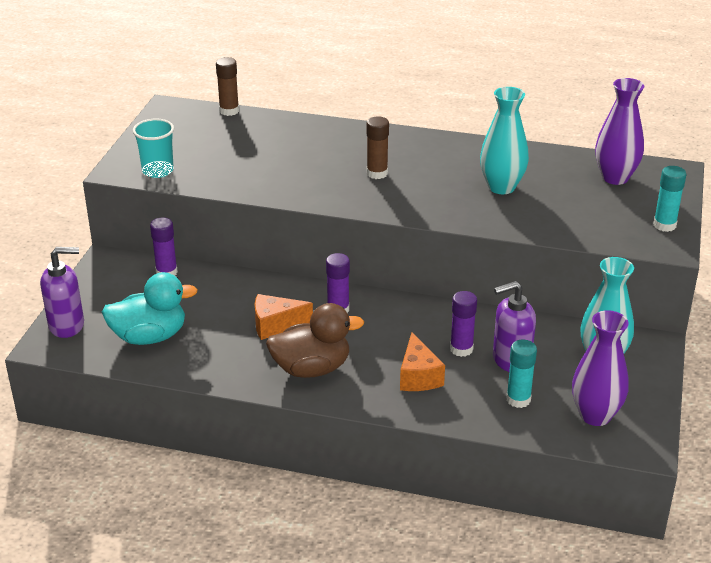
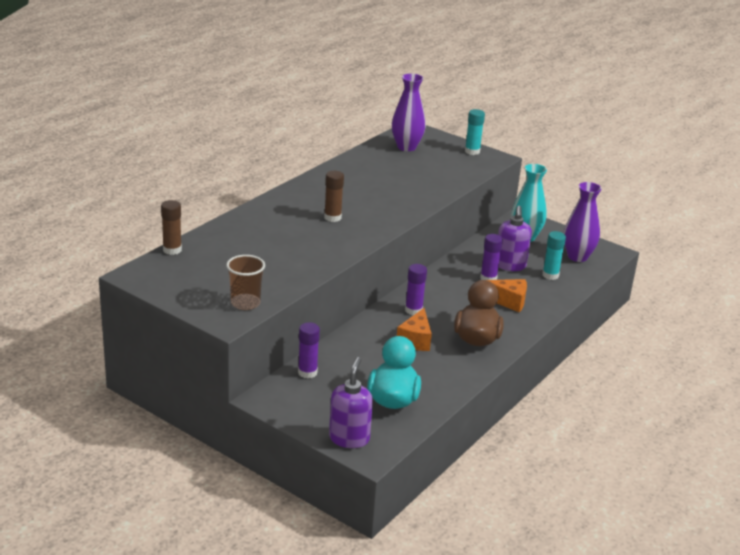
camera: 70 degrees left, 5 degrees down
turquoise cup [133,119,174,178] -> brown cup [226,255,265,310]
turquoise vase [480,87,529,194] -> none

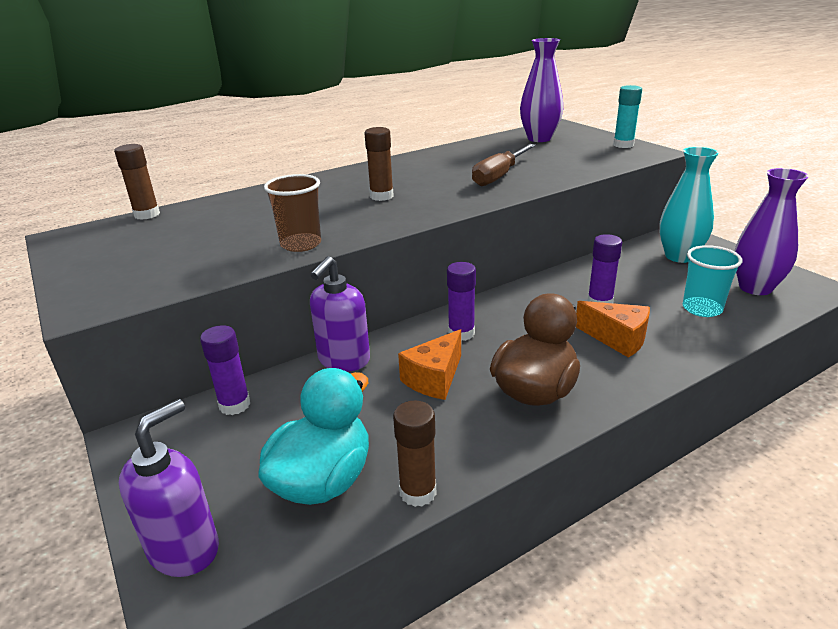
camera: 25 degrees right, 0 degrees up
brown cup [226,255,265,310] -> brown cup moved to [264,174,321,252]
purple soap dispenser [498,206,532,271] -> purple soap dispenser moved to [310,256,370,372]
turquoise glue stick [542,231,566,280] -> turquoise cup [683,245,742,317]
none -> brown glue stick [393,401,437,507]
none -> brown screwdriver [472,144,536,186]

